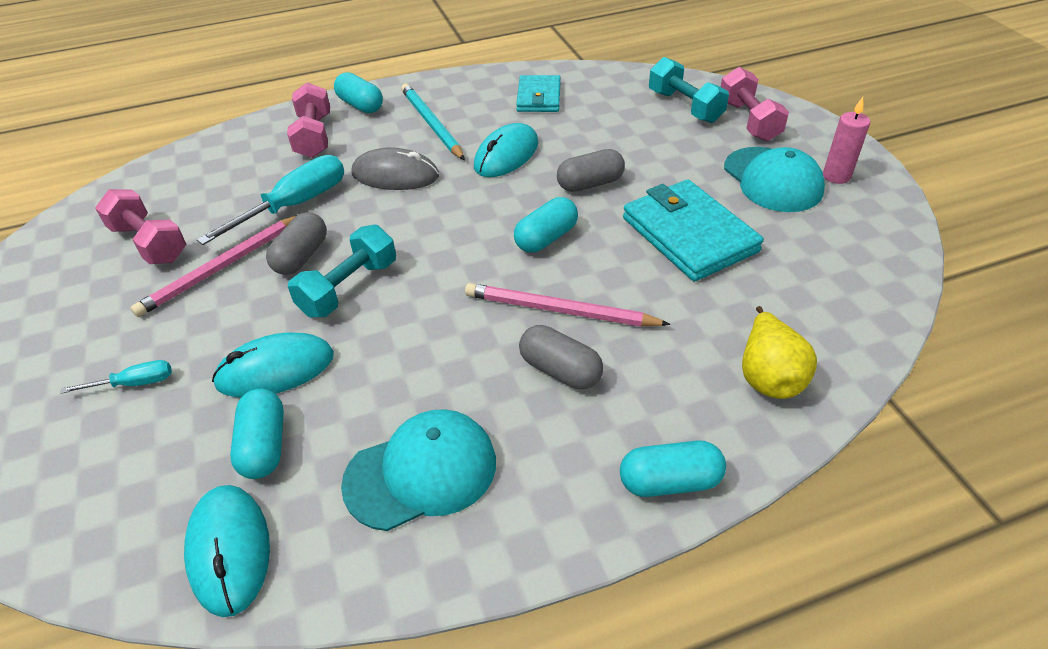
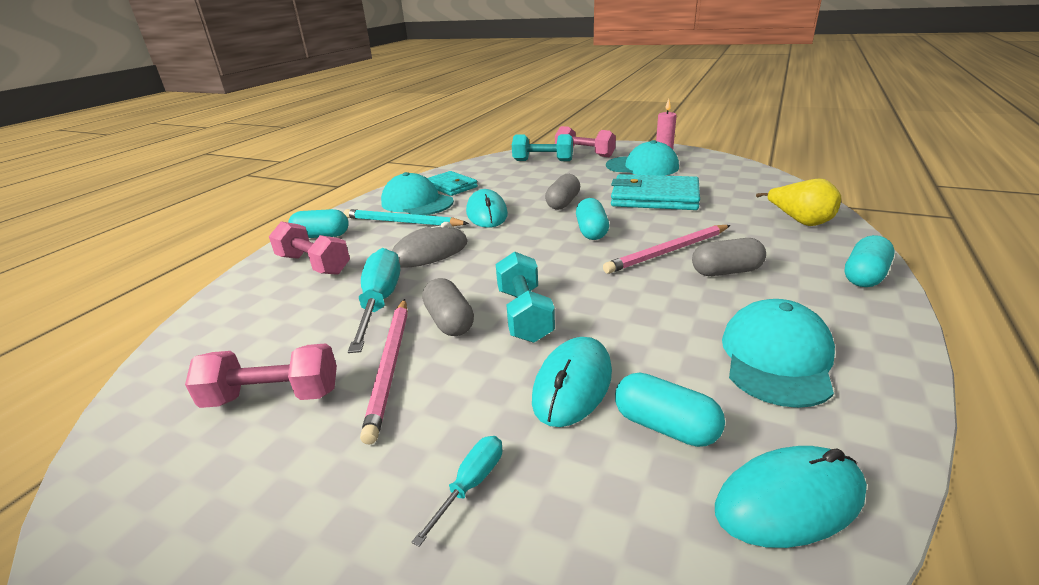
camera: 45 degrees left, 15 degrees down
turquoise mouse [184,485,270,617] -> turquoise mouse turned 45 degrees counterclockwise [715,446,867,548]
none -> turquoise cap [381,172,454,215]

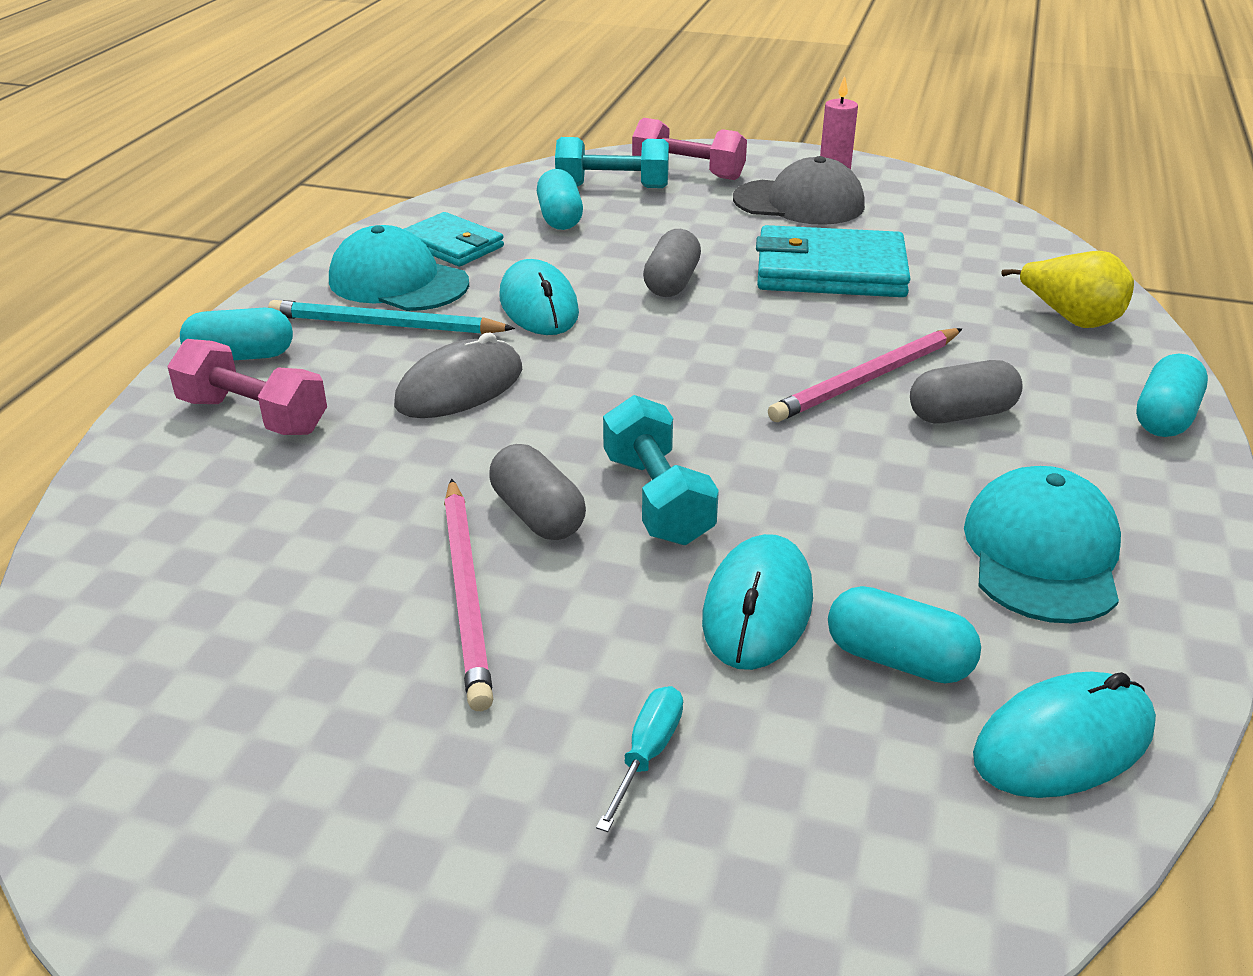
camera: 10 degrees left, 5 degrees up
pink dumbbell [185,344,337,408] -> none
turquoise screwdriver [348,248,400,353] -> none
turquoise capsule [576,198,609,240] -> turquoise capsule moved to [537,169,583,230]
turquoise cap [606,140,679,176] -> grey cap [733,156,865,225]

